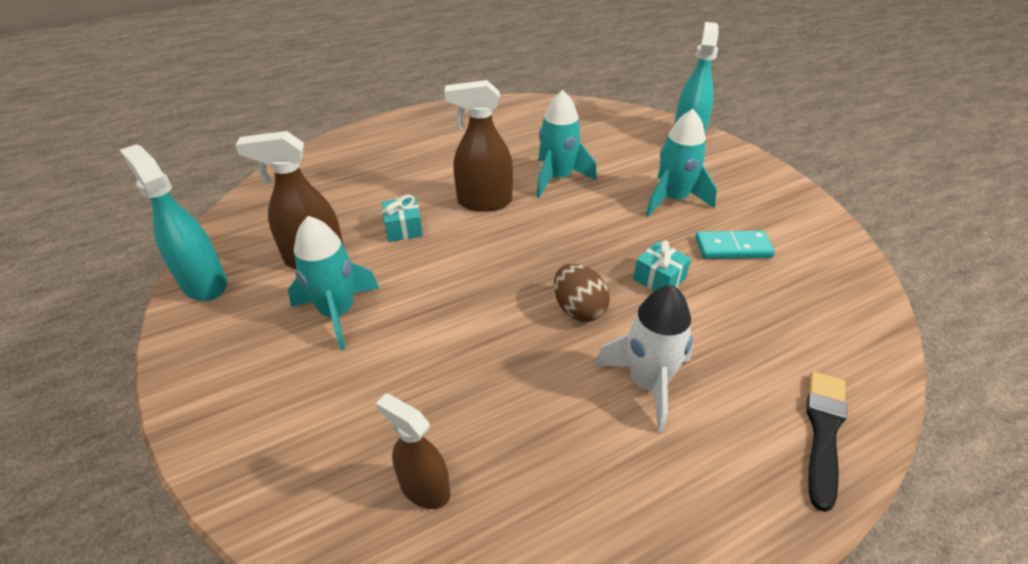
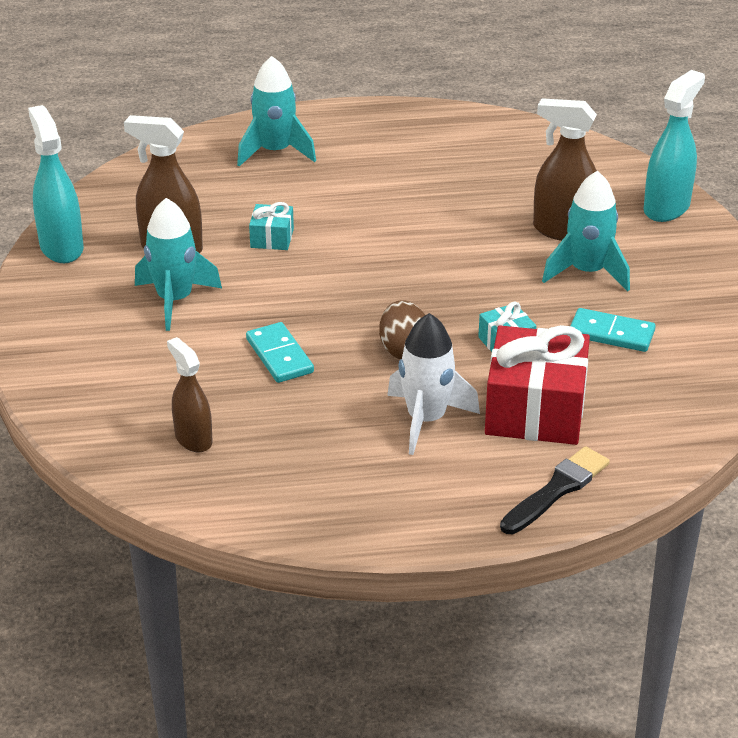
camera: 20 degrees right, 5 degrees down
brown spray bottle [444,80,513,212] -> brown spray bottle moved to [533,98,597,241]
turquoise rocket [536,90,597,198] -> turquoise rocket moved to [237,56,316,167]
none -> turquoise domino [246,322,314,383]
none -> red gift [485,325,590,445]

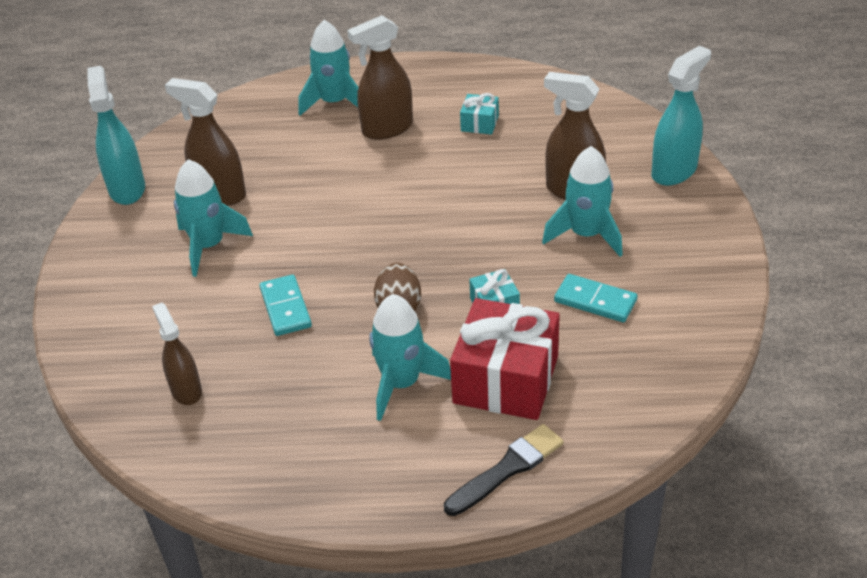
camera: 10 degrees right, 5 degrees up
turquoise gift [249,202,294,250] -> turquoise gift moved to [460,93,499,135]
white rocket [387,313,480,455] -> turquoise rocket [369,294,451,421]
none -> brown spray bottle [347,15,413,140]

